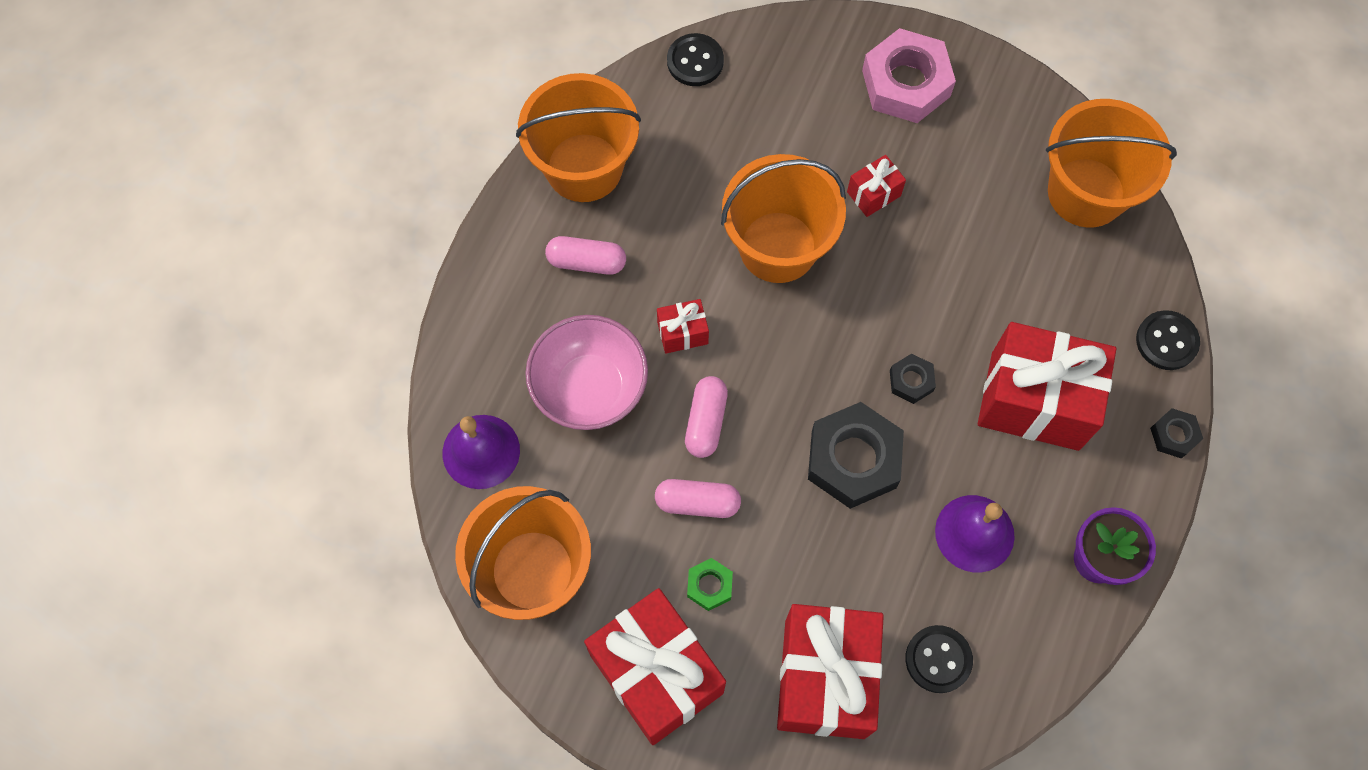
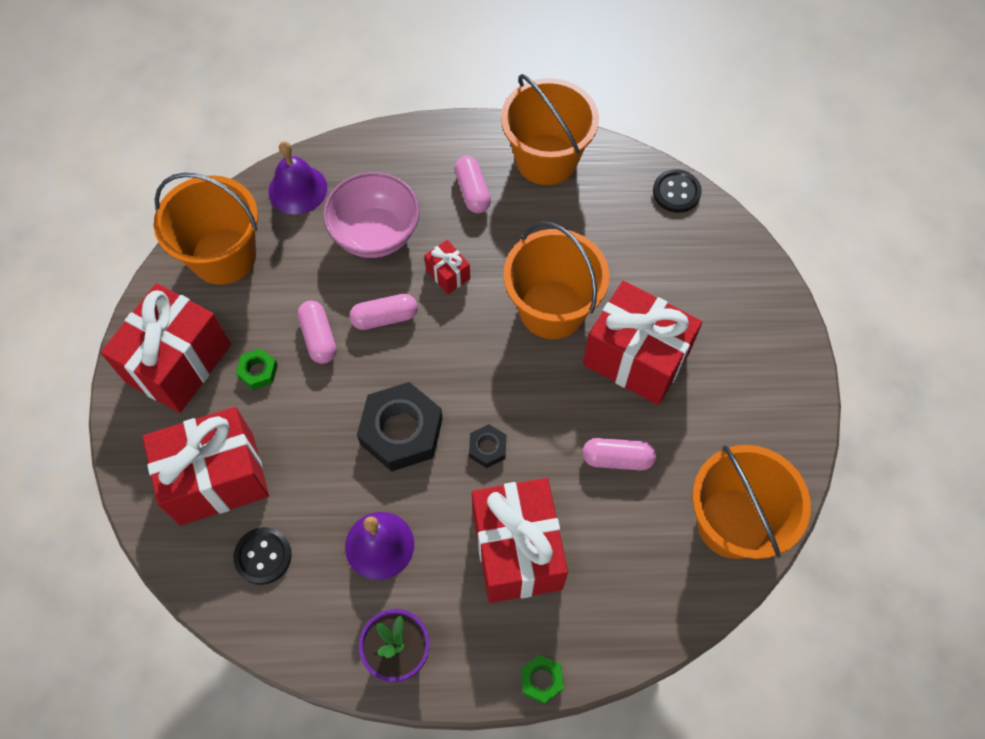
camera: 65 degrees right, 5 degrees down
red gift [847,155,906,217] -> red gift [583,281,702,405], size x2.28
pink nut [862,28,956,123] -> none
black button [1136,310,1200,370] -> none
black nut [1150,408,1203,459] -> green nut [521,655,564,704]
none -> pink capsule [582,438,656,470]

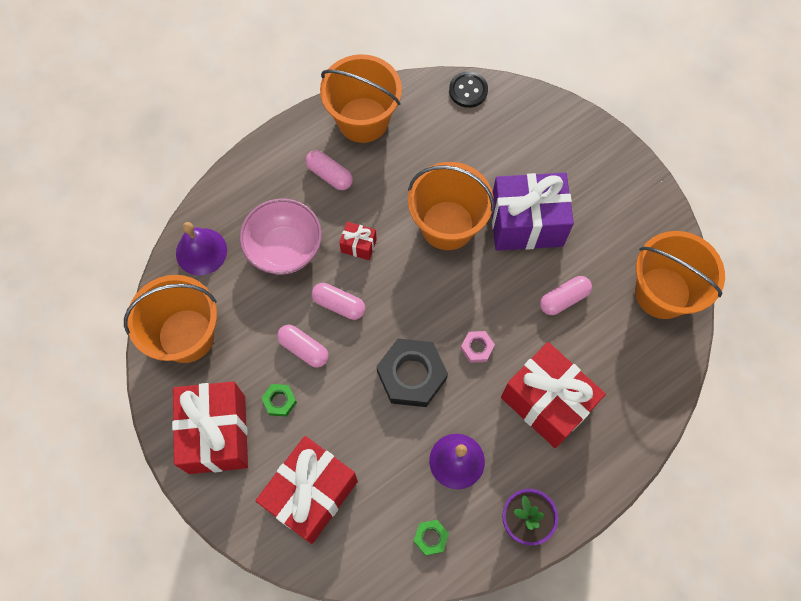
camera: 35 degrees left, 5 degrees up
black button [233,527,292,585] -> none
pink capsule [349,294,418,330] -> pink capsule turned 75 degrees clockwise [312,283,365,320]
black nut [469,424,506,468] -> pink nut [461,331,495,363]
green nut [521,655,564,704] -> green nut moved to [413,520,449,556]
red gift [583,281,702,405] -> purple gift [492,173,574,251]

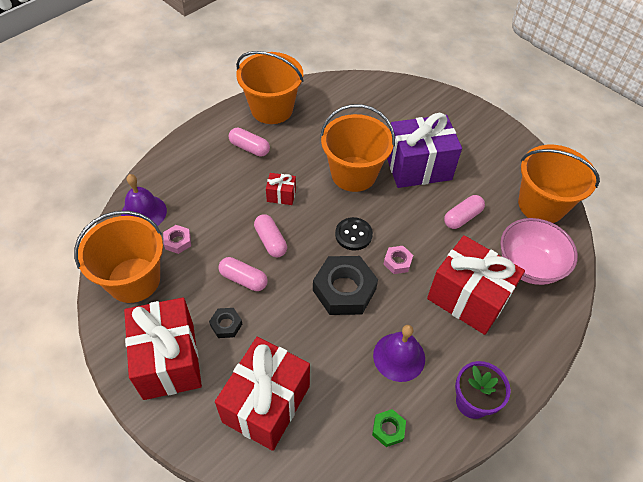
camera: 10 degrees left, 15 degrees down
pink bowl [240,199,322,274] -> pink bowl moved to [500,218,578,285]
green nut [262,384,297,417] -> black nut [209,308,242,338]
pink capsule [312,283,365,320] -> pink capsule turned 45 degrees clockwise [254,214,287,258]
black button [449,72,488,108] -> black button moved to [335,217,373,250]
none -> pink nut [163,225,191,254]

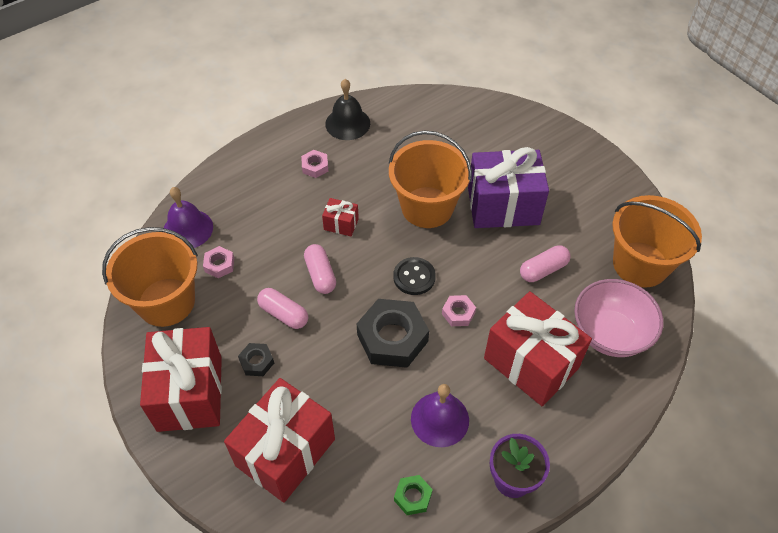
camera: 10 degrees right, 0 degrees up
pink capsule [229,128,270,156] -> pink nut [301,150,328,178]
orange bucket [236,51,304,124] -> black bell [325,79,370,140]

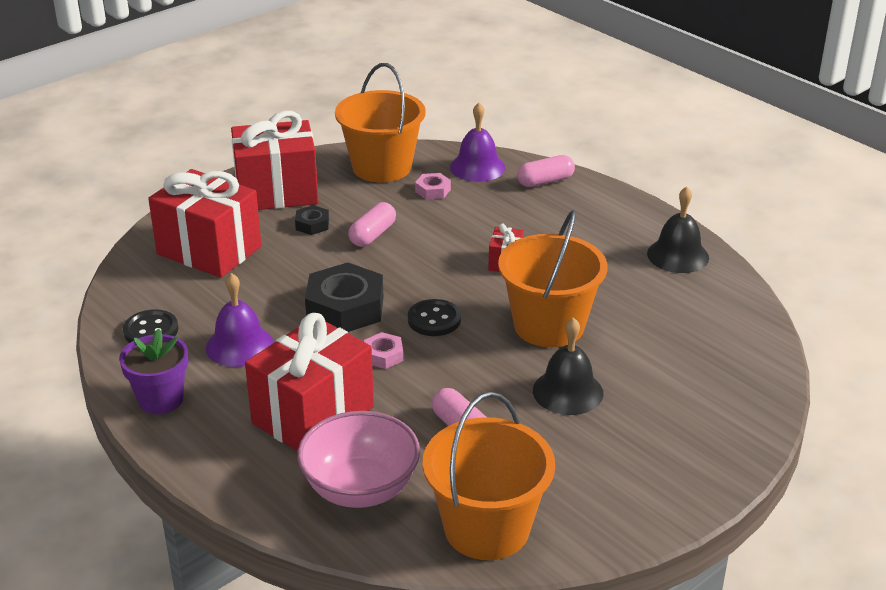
camera: 85 degrees right, 20 degrees down
pink nut [301,150,328,178] -> none
pink capsule [304,244,336,294] -> pink capsule moved to [517,155,575,187]
green nut [394,475,433,515] -> black button [123,309,179,343]
purple gift [468,147,549,228] -> black bell [533,317,604,415]

